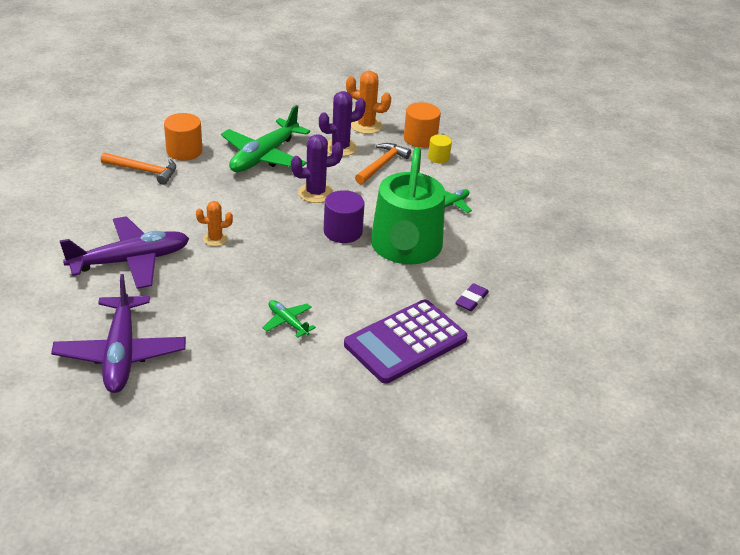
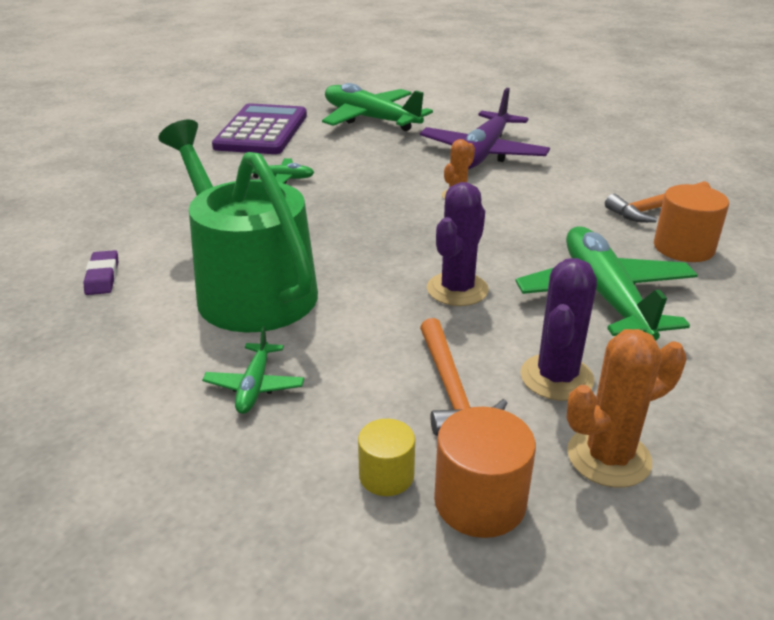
camera: 140 degrees right, 5 degrees down
purple plane [51,274,186,393] -> green plane [322,83,433,131]
purple cylinder [324,190,365,243] -> none
purple calculator [344,300,467,384] -> purple calculator moved to [212,103,307,154]

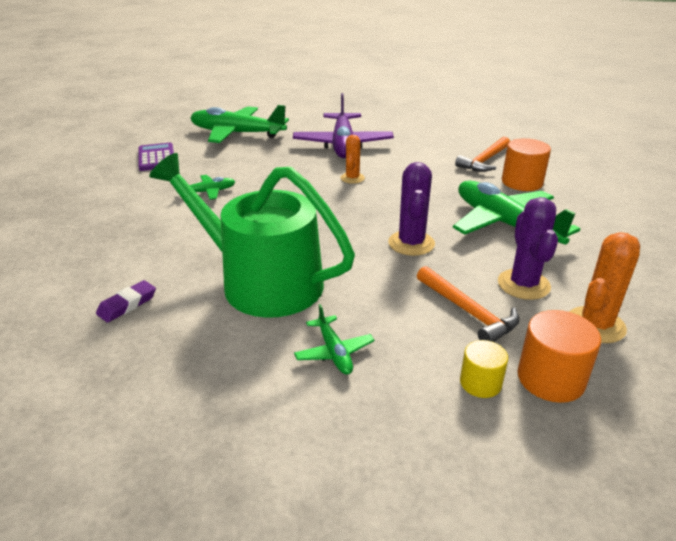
camera: 25 degrees left, 0 degrees up
purple eraser [84,250,118,295] -> purple eraser turned 75 degrees clockwise [96,280,156,323]
purple calculator [212,103,307,154] -> purple calculator [138,143,174,171], size x0.59

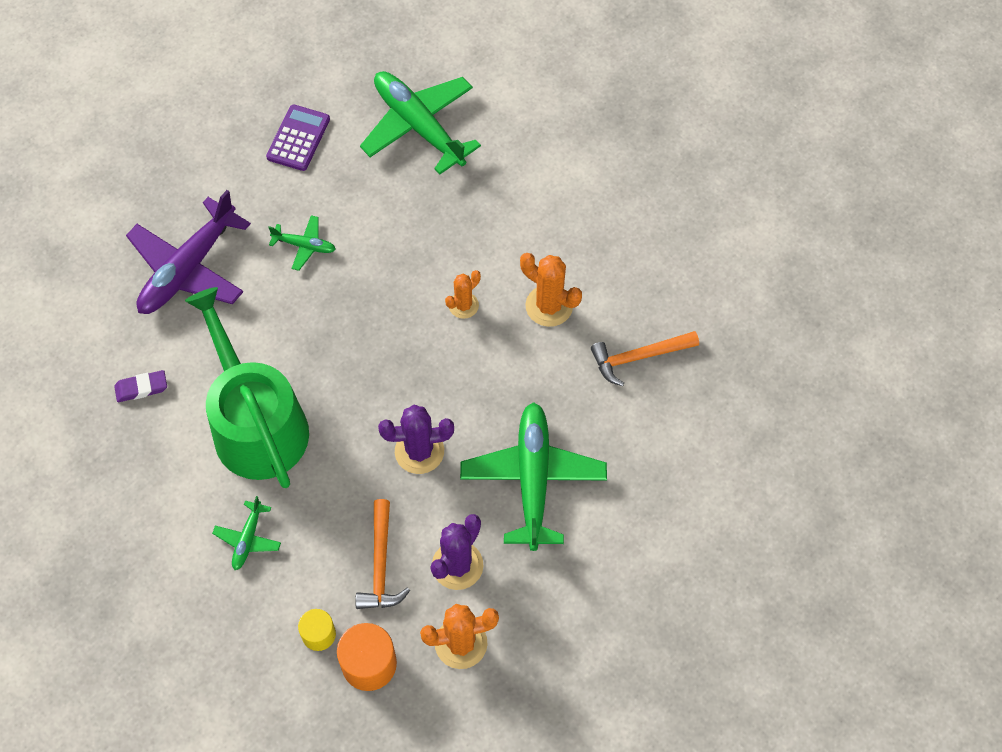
camera: 35 degrees right, 30 degrees up
purple plane [293,93,394,158] -> purple plane moved to [126,190,251,314]
purple cactus [388,162,435,256] -> purple cactus turned 45 degrees clockwise [378,405,454,474]
orange cylinder [502,138,551,191] -> none
none -> orange cactus [520,253,582,327]

